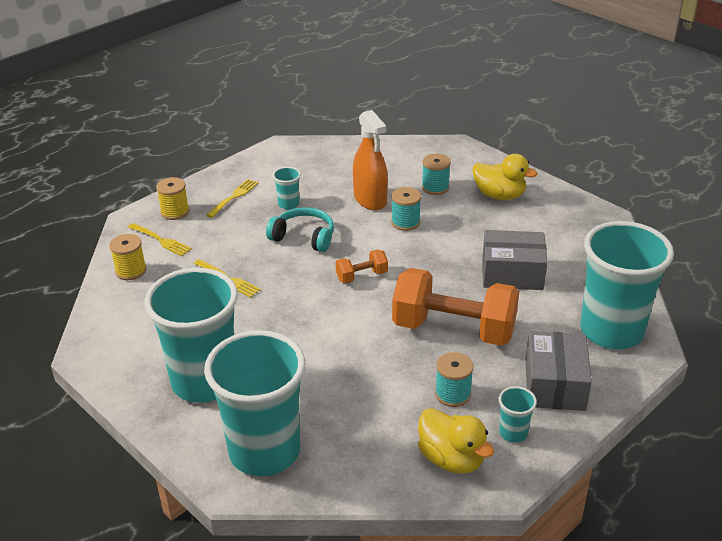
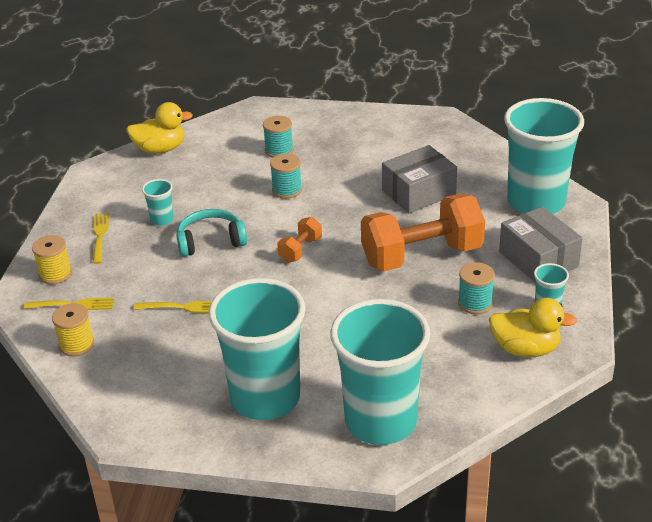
camera: 35 degrees left, 0 degrees up
orange spray bottle [353,110,388,210] -> none
yellow duck [472,154,538,200] -> yellow duck moved to [126,102,193,154]

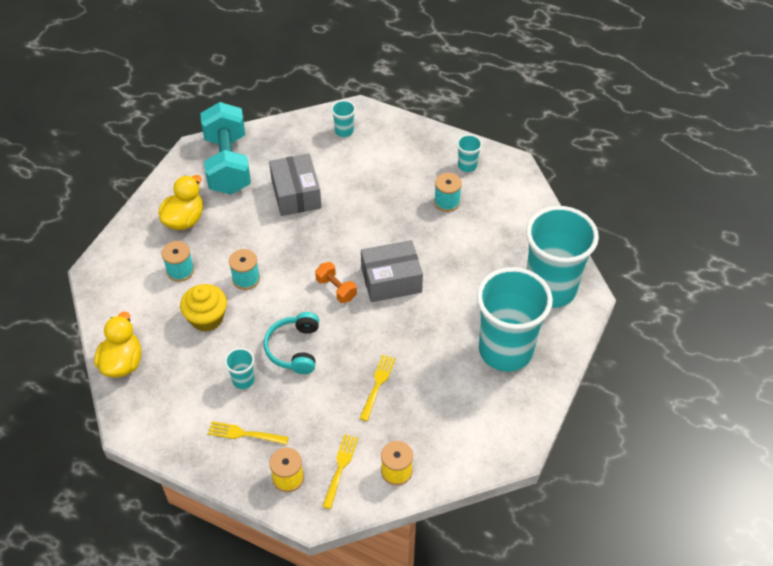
camera: 75 degrees left, 15 degrees up
orange dumbbell [361,194,485,271] -> none
yellow duck [489,298,577,357] -> yellow duck moved to [158,175,203,230]
grey box [499,206,583,283] -> grey box moved to [361,240,423,302]
turquoise cup [504,98,584,214] -> turquoise cup [331,100,356,137], size x0.40
none -> yellow cupcake [180,284,227,332]
none -> turquoise dumbbell [200,102,251,194]

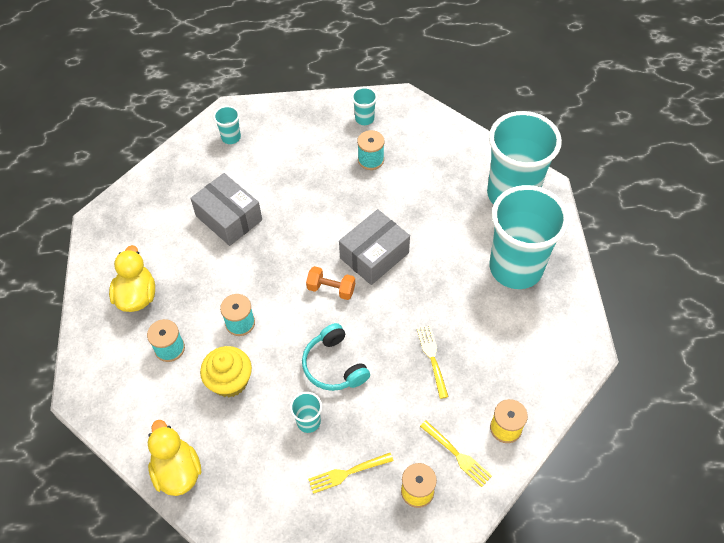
camera: 30 degrees left, 5 degrees up
turquoise dumbbell [200,102,251,194] -> none
yellow fork [322,434,358,509] -> yellow fork turned 150 degrees clockwise [420,420,492,487]

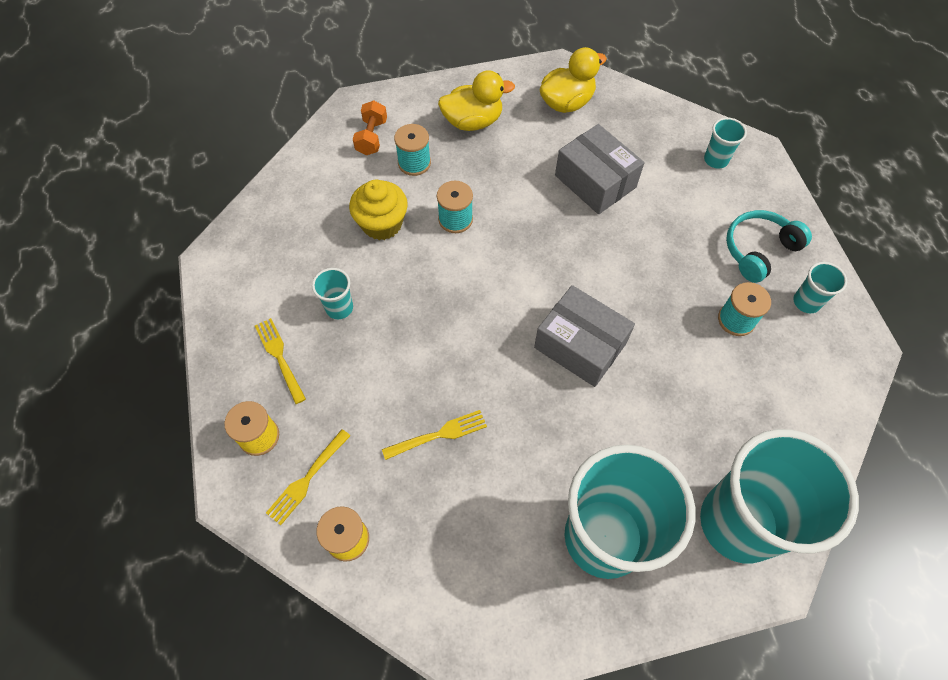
camera: 80 degrees right, 5 degrees up
yellow duck [148,420,201,496] -> yellow duck moved to [540,47,607,113]
grey box [190,173,262,246] -> grey box turned 75 degrees counterclockwise [555,124,644,214]
turquoise headphones [302,323,370,391] -> turquoise headphones moved to [726,210,812,283]
orange dumbbell [306,266,355,300] -> orange dumbbell moved to [353,100,387,155]

